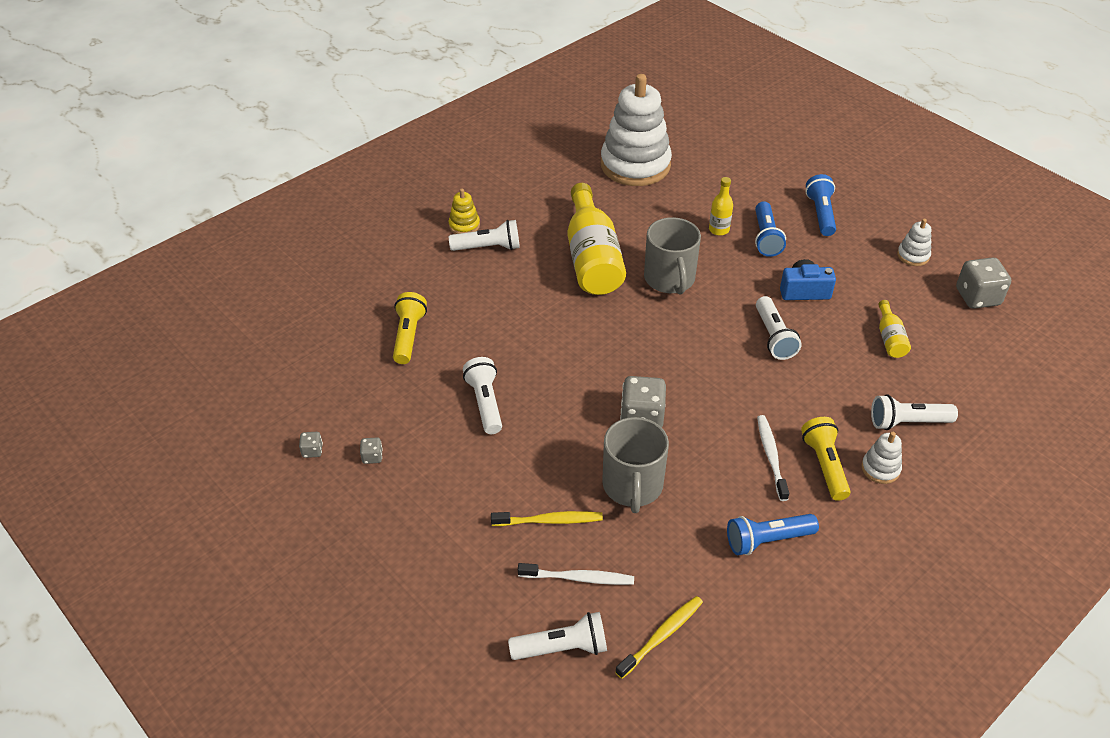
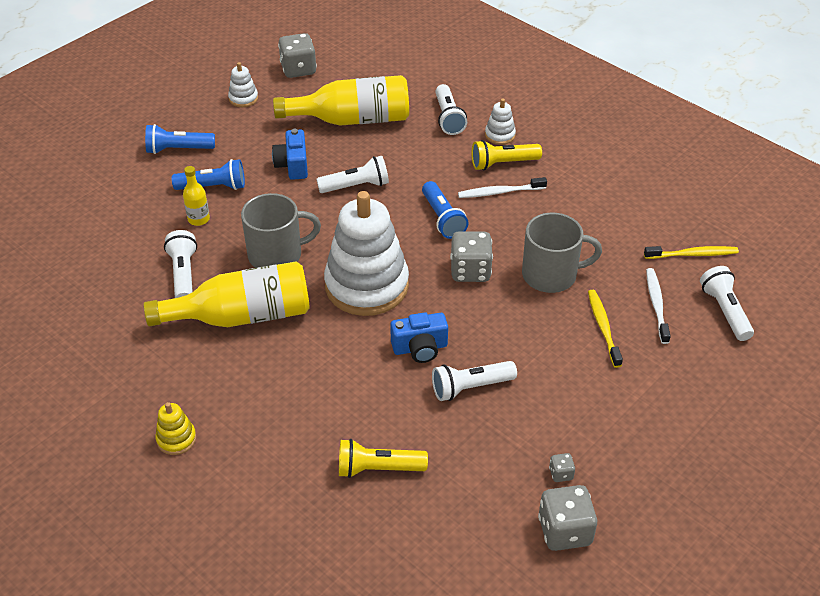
camera: 95 degrees left, 0 degrees up
grey dice [299,432,323,458] -> grey dice [538,485,597,551], size x2.14
white flashlight [449,220,520,251] -> white flashlight moved to [164,230,197,298]
white stacking toy [601,74,672,186] -> white stacking toy moved to [324,191,409,316]
yellow toothbrush [615,596,703,679] -> yellow toothbrush turned 135 degrees clockwise [644,246,739,259]
blue flashlight [727,514,819,555] -> blue flashlight moved to [422,181,468,239]
yellow bottle [878,300,911,358] -> yellow bottle [273,75,409,126], size x2.20
none -> blue camera [390,312,448,363]

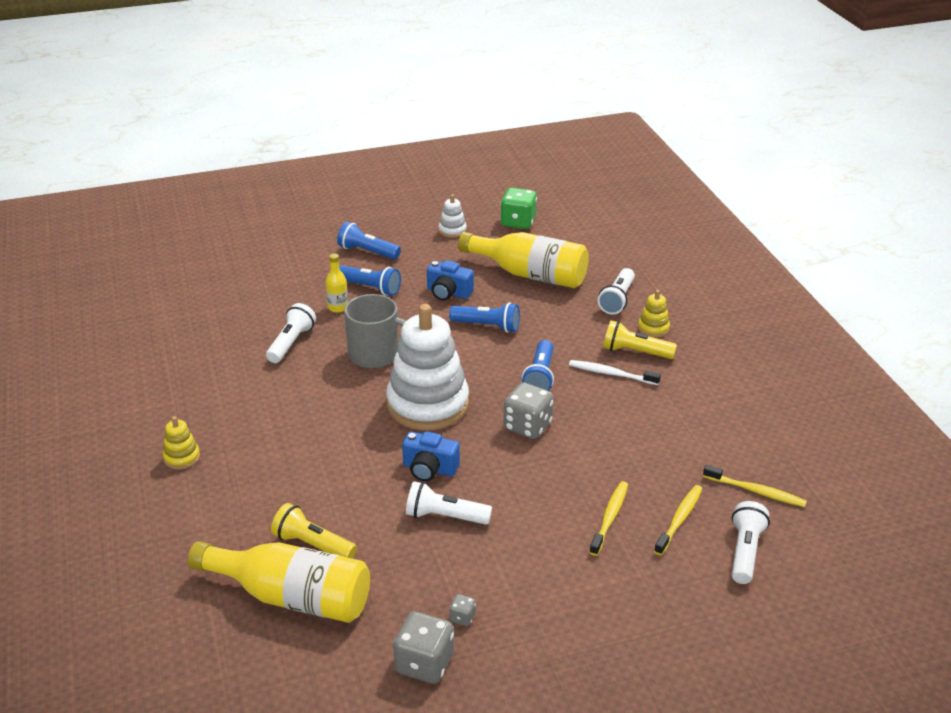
camera: 30 degrees right, 10 degrees down
yellow bottle [144,261,310,327] -> yellow bottle moved to [188,541,370,623]
blue camera [272,129,308,180] -> blue camera turned 90 degrees counterclockwise [427,260,474,301]
grey dice [278,33,317,78] -> green dice [500,188,537,229]
white flashlight [316,156,389,193] -> blue flashlight [449,302,520,333]
white stacking toy [485,98,516,145] -> yellow stacking toy [638,290,670,338]
grey mug [522,212,602,293] -> none
white toothbrush [646,268,671,344] -> yellow toothbrush [654,485,702,555]

